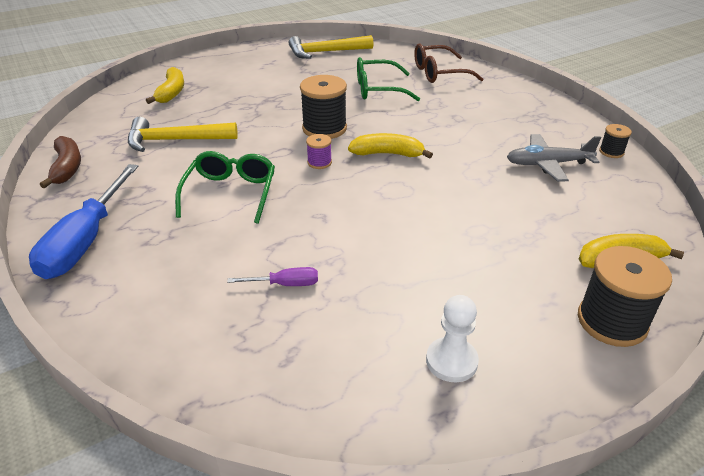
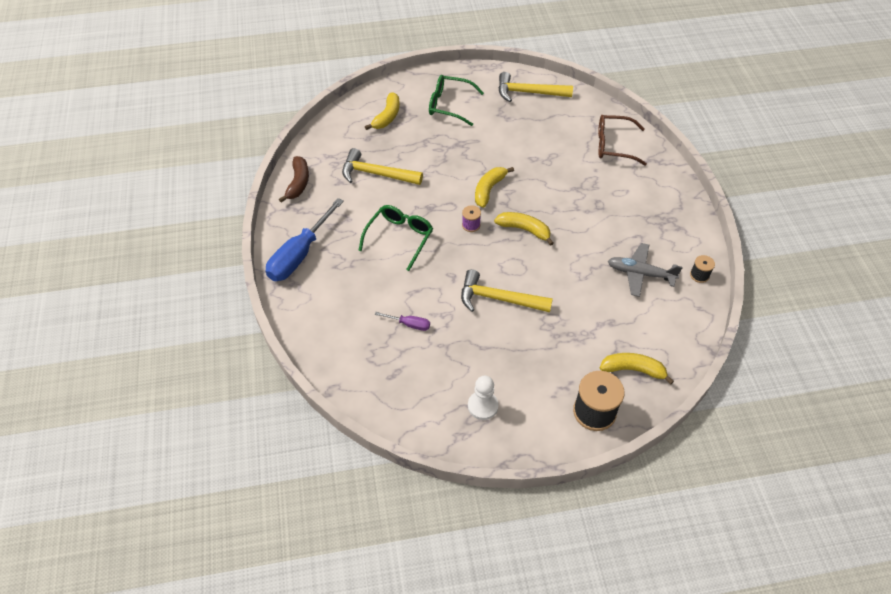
camera: 20 degrees right, 15 degrees up
black spool [300,75,347,139] -> yellow banana [475,167,514,208]
green glasses [357,57,420,101] -> green glasses moved to [429,75,484,126]
none -> yellow hammer [461,269,553,312]

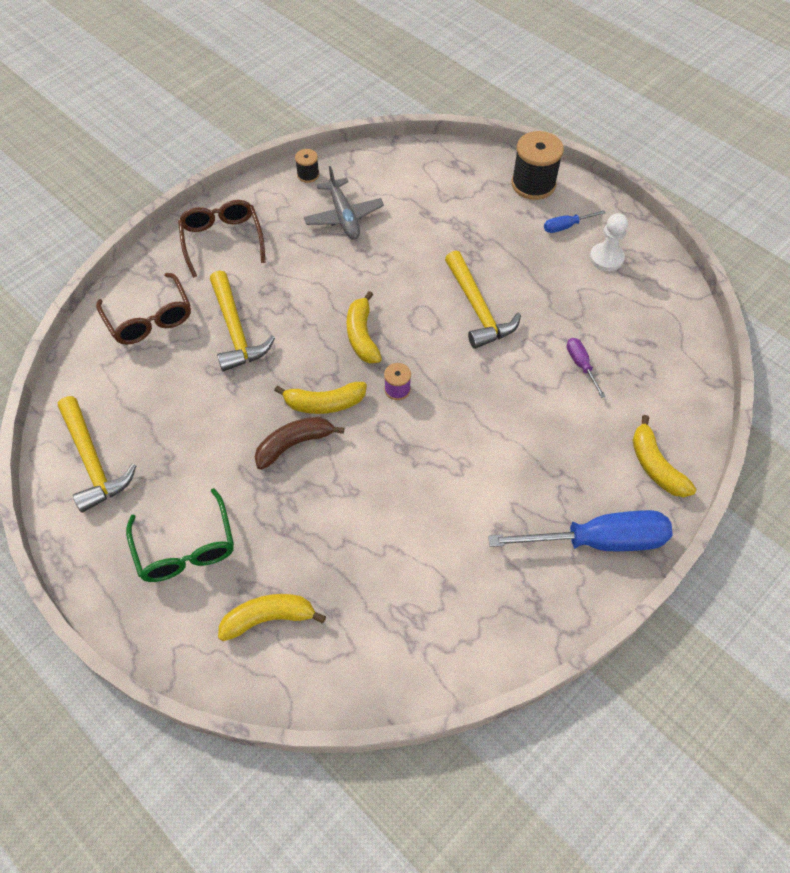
camera: 125 degrees left, 5 degrees up
brown banana [279,156,309,203] -> brown banana moved to [255,417,344,470]
yellow hammer [342,148,423,185] -> yellow hammer moved to [210,270,275,372]
green glasses [358,205,433,271] -> none
yellow banana [600,353,674,384] -> yellow banana moved to [632,415,696,497]
none -> brown glasses [178,200,266,278]
none -> blue screwdriver [544,210,606,233]

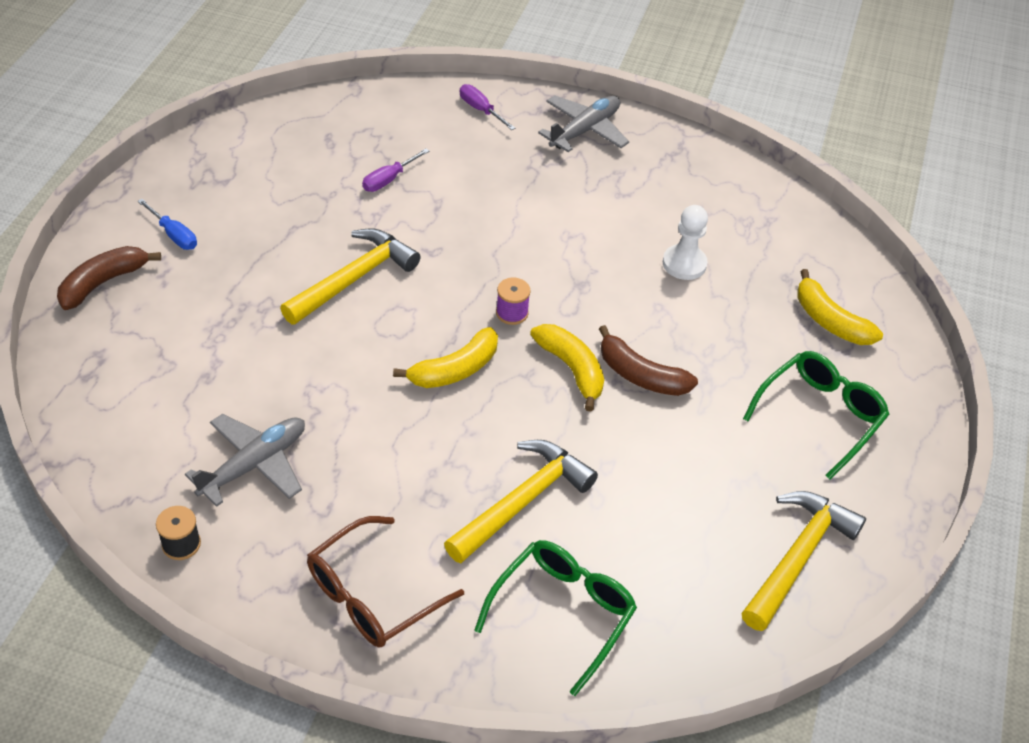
camera: 120 degrees left, 10 degrees down
brown glasses [96,273,191,345] -> green glasses [474,540,637,696]
blue screwdriver [488,510,672,551] -> grey plane [538,95,629,152]
black spool [512,131,564,200] -> brown banana [57,246,161,310]
white pawn [590,213,628,271] -> white pawn moved to [663,205,708,280]
yellow banana [632,415,696,497] -> purple screwdriver [460,84,515,130]

